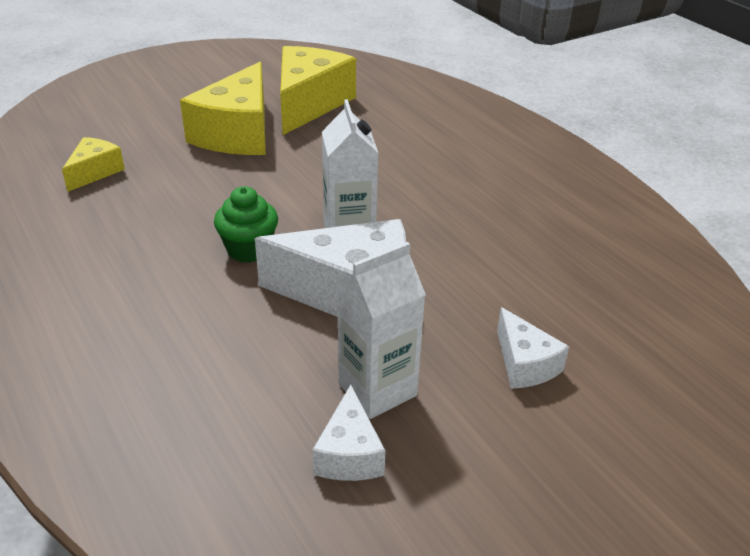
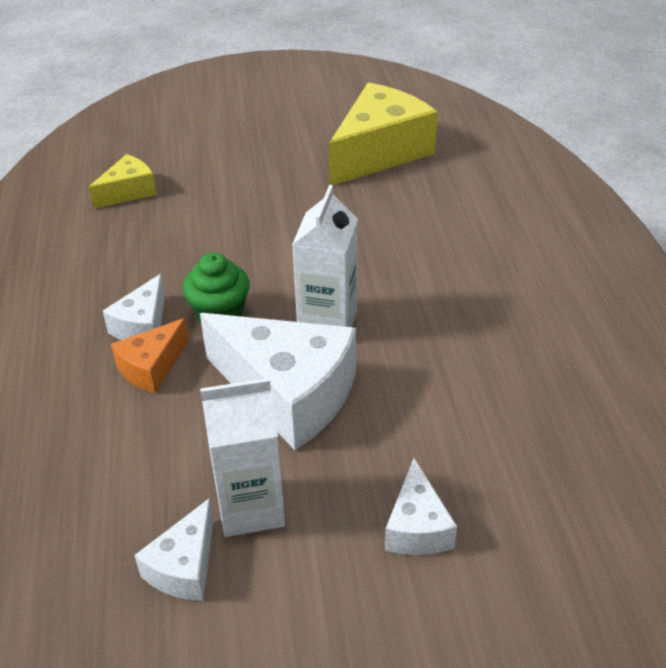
camera: 25 degrees right, 5 degrees up
yellow cheese [180,61,266,155] -> none
none -> white cheese [103,274,165,340]
none -> orange cheese [111,318,189,393]

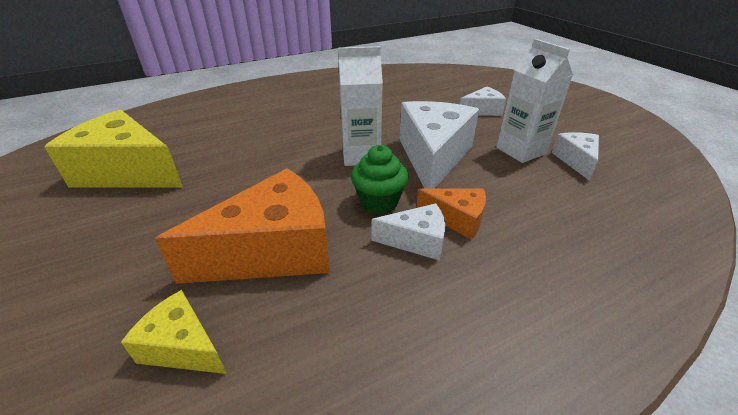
camera: 110 degrees left, 5 degrees down
white cheese [134,498,214,601] -> white cheese turned 90 degrees counterclockwise [552,132,599,181]
none -> orange cheese [155,168,330,284]

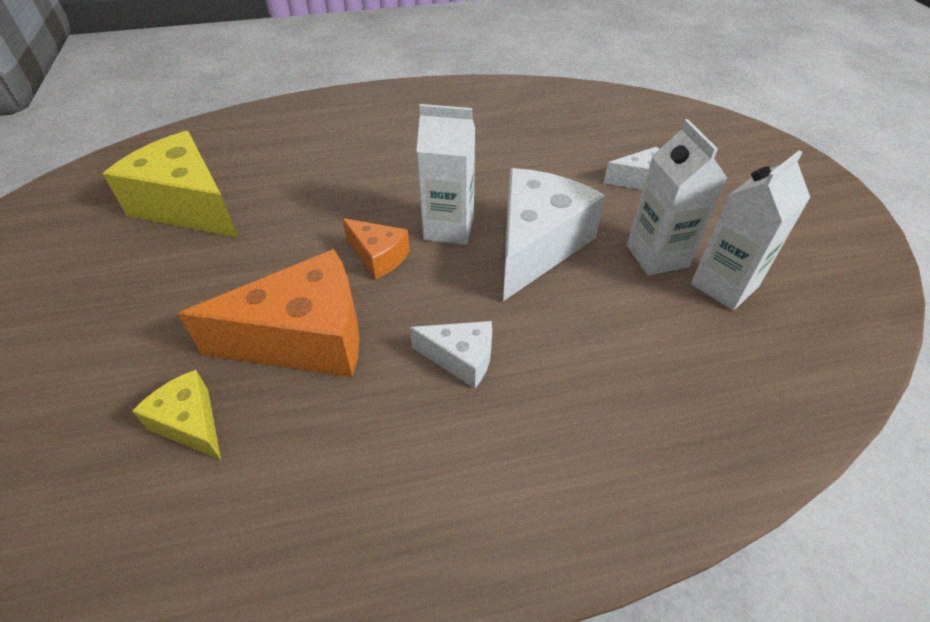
camera: 15 degrees right, 10 degrees up
green cupcake [351,145,408,214] -> none
orange cheese [416,188,486,240] -> orange cheese moved to [342,218,410,280]
white cheese [552,132,599,181] -> white carton [691,150,810,310]

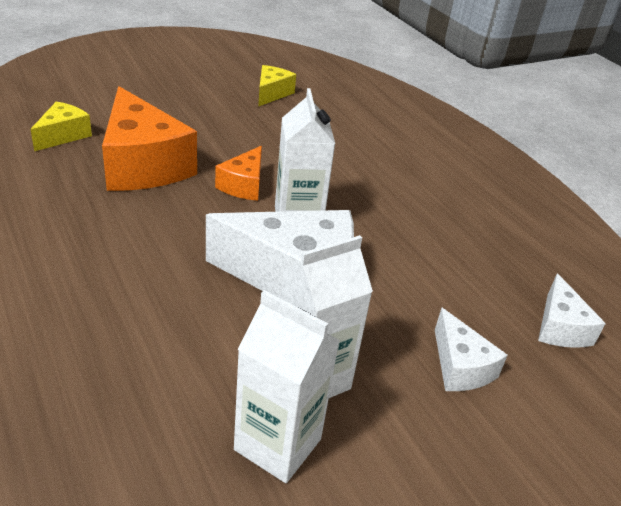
camera: 70 degrees right, 10 degrees down
yellow cheese [103,131,238,237] -> yellow cheese [258,65,296,107], size x0.51
white cheese [410,321,492,388] -> white cheese moved to [538,273,606,348]

